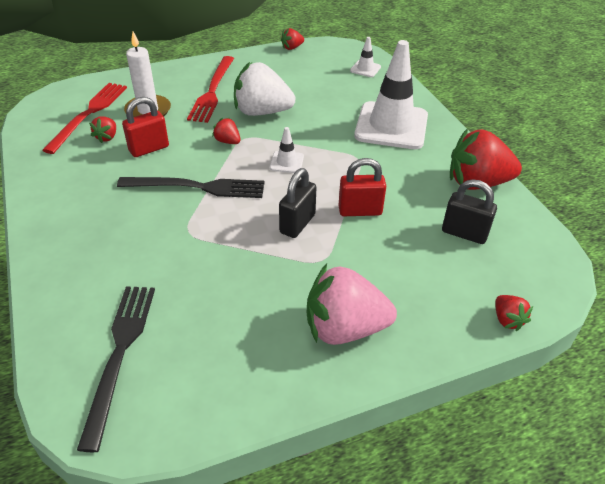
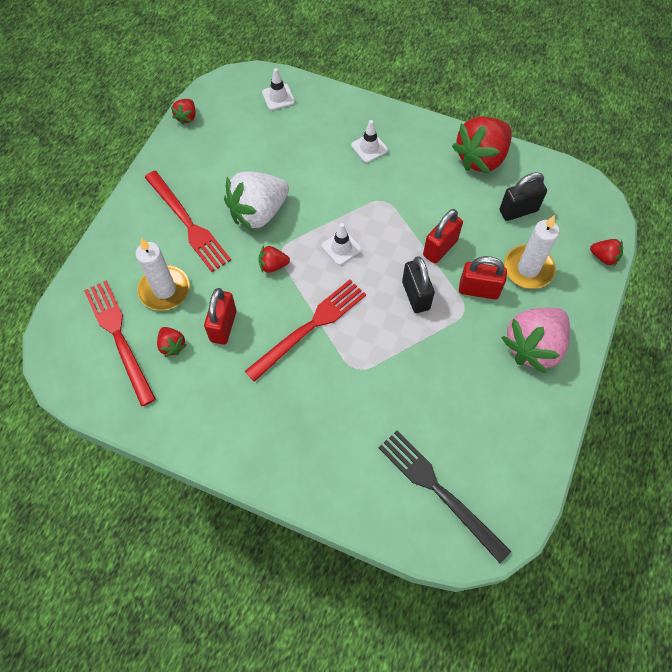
camera: 45 degrees left, 20 degrees up
black fork [117,177,264,198] -> red fork [245,279,366,382]
white traffic cone [354,40,428,149] -> white traffic cone [351,120,388,163], size x0.43
none -> red padlock [459,256,507,299]
none -> white candle [504,215,559,289]

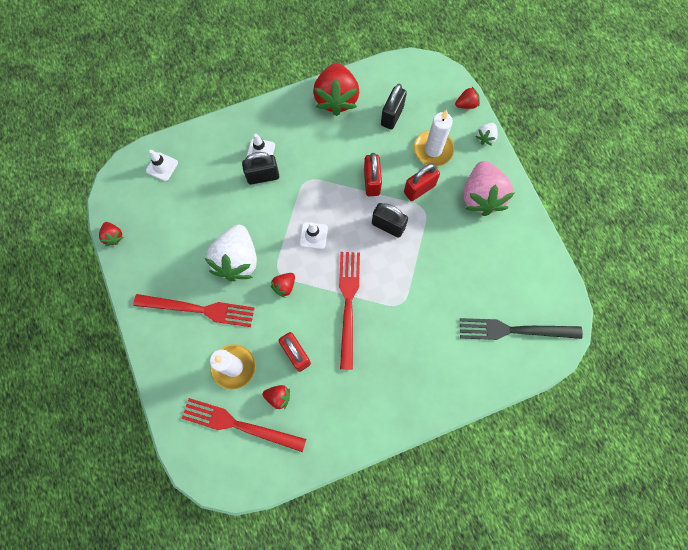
camera: 45 degrees left, 10 degrees up
none -> black padlock [242,152,279,185]
none -> white strawberry [475,123,498,146]

